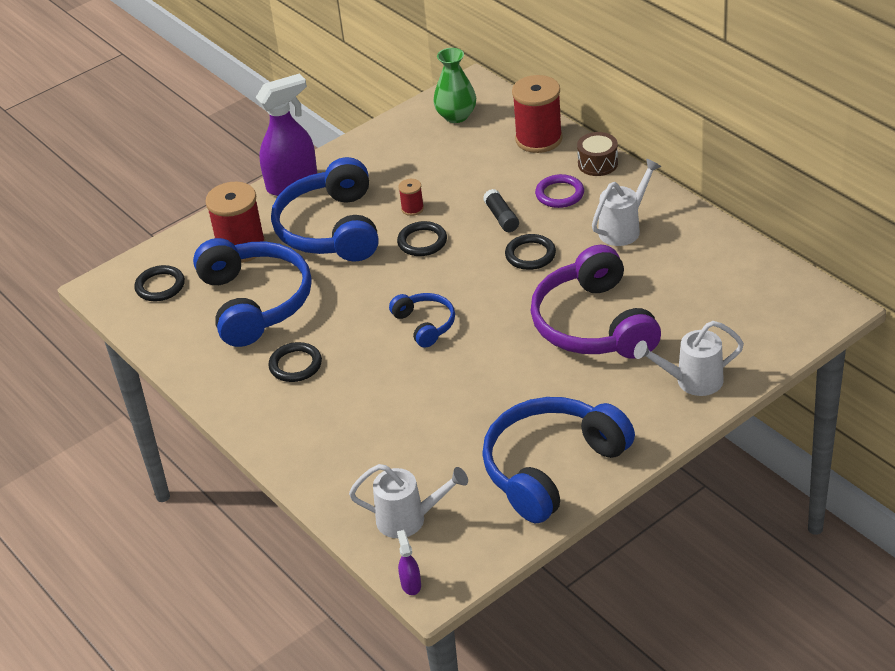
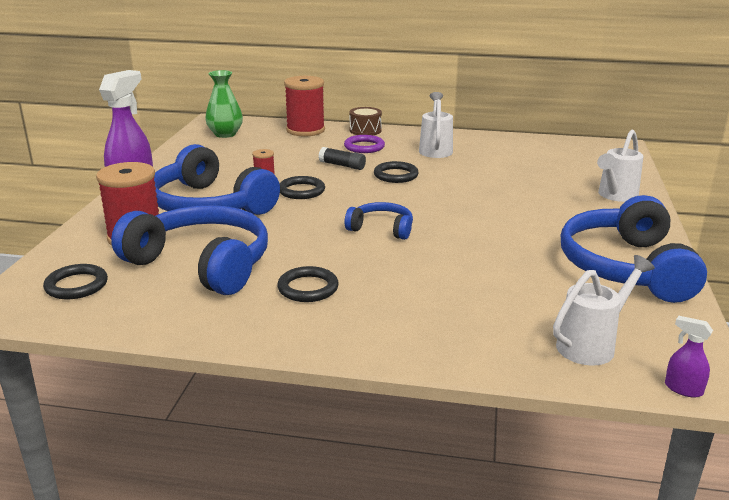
camera: 45 degrees left, 15 degrees down
purple headphones [531,245,661,359] -> none

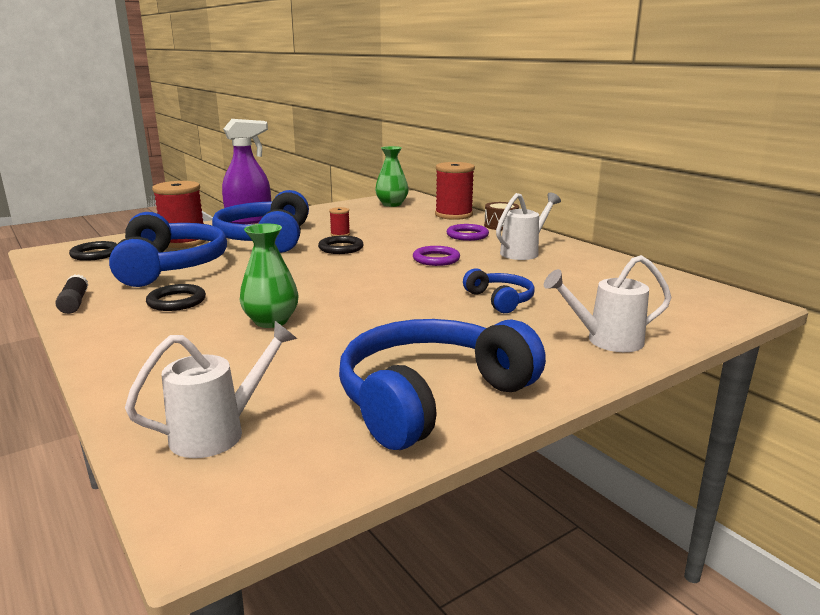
camera: 45 degrees right, 5 degrees down
black glue stick [319,147,366,170] -> black glue stick moved to [55,274,88,314]
blue headphones [345,202,413,240] -> blue headphones moved to [463,268,535,313]
black ring [374,161,419,183] -> purple ring [413,246,460,266]
white watering can [553,255,655,366] -> white watering can turned 45 degrees counterclockwise [125,321,297,458]
purple spray bottle [665,316,713,398] -> none
none -> green vase [240,223,299,328]

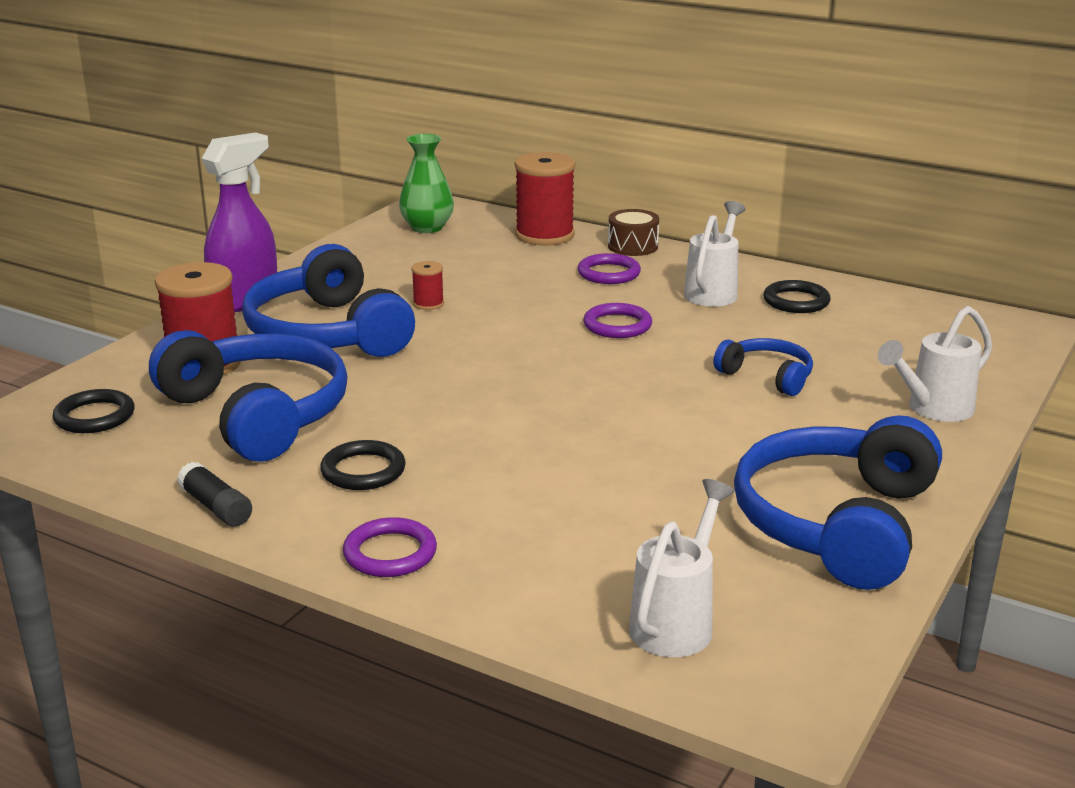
camera: 25 degrees left, 5 degrees up
green vase [240,223,299,328] -> none
black ring [318,236,364,254] -> black ring moved to [763,280,831,313]
none -> purple ring [343,517,437,577]

